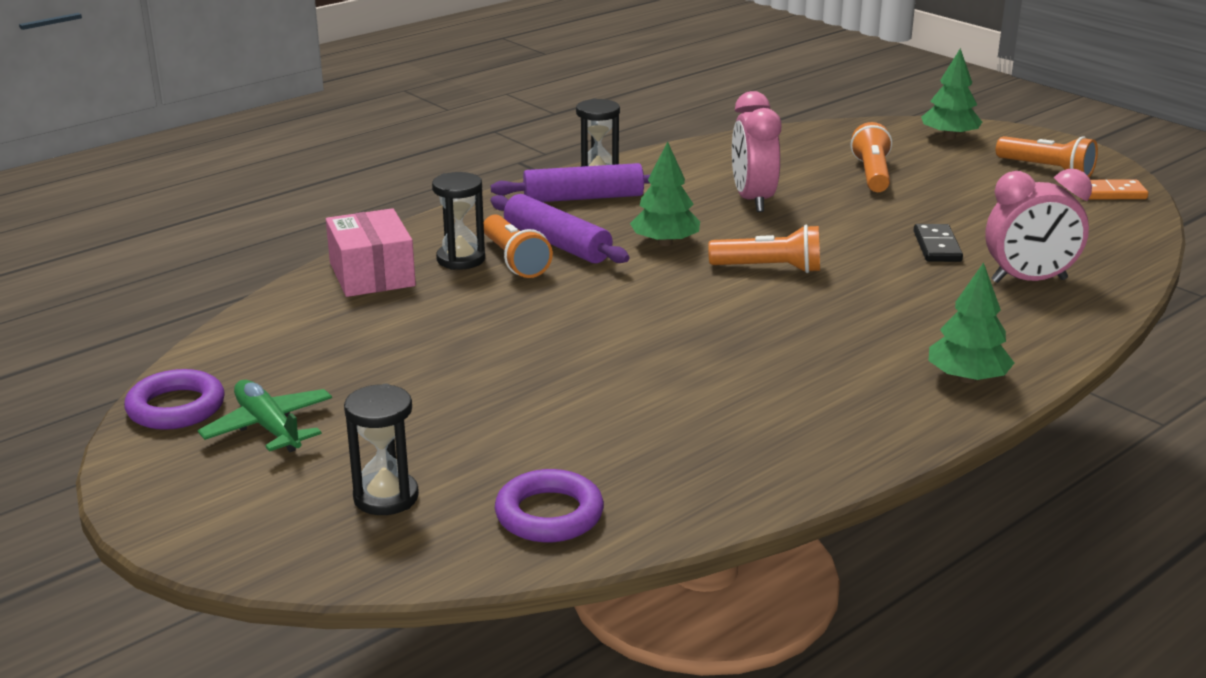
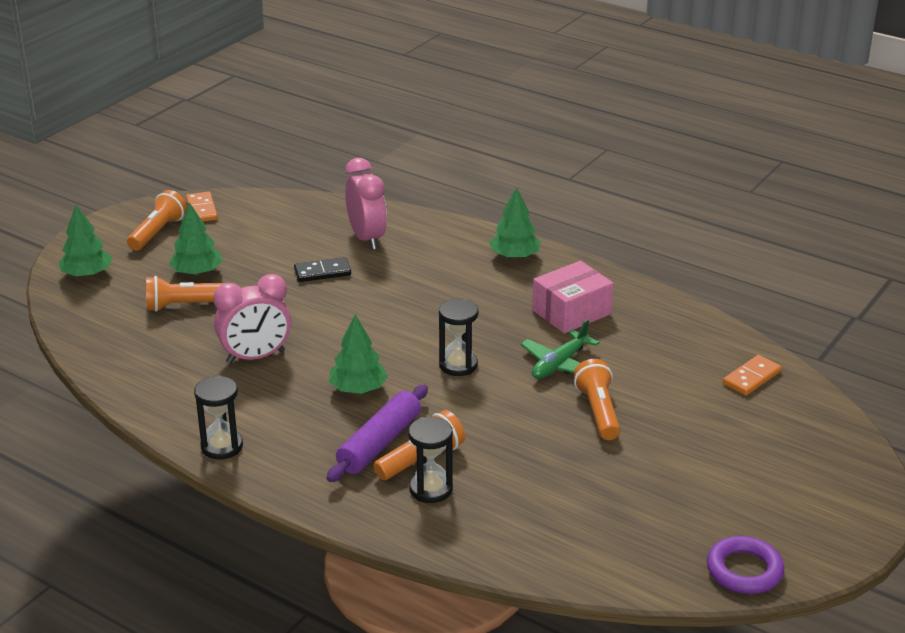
camera: 105 degrees left, 5 degrees up
green plane [198,380,332,452] -> green plane moved to [521,319,600,379]
pink box [326,208,416,297] -> pink box moved to [532,261,614,334]
black hourglass [344,384,419,515] -> black hourglass moved to [439,299,478,376]
purple rolling pin [491,163,651,202] -> none
purple ring [495,469,604,542] -> orange domino [723,355,782,395]
orange flashlight [708,225,820,273] -> orange flashlight moved to [574,359,620,440]
none -> green tree [169,202,222,276]

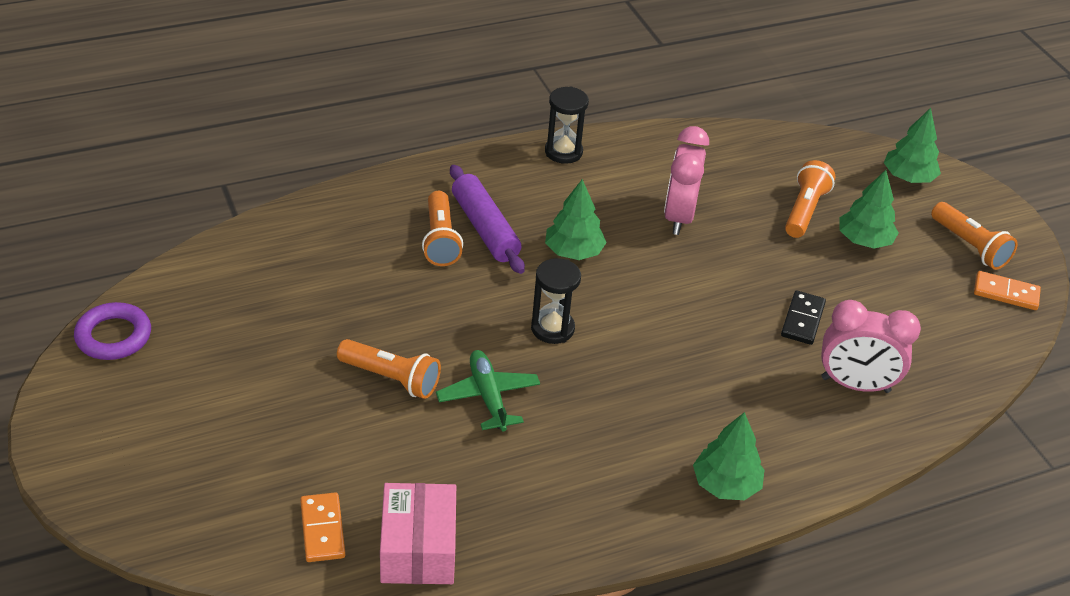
camera: 120 degrees right, 10 degrees up
black hourglass [408,417,453,503] -> none
pink box [532,261,614,334] -> pink box moved to [380,483,456,584]

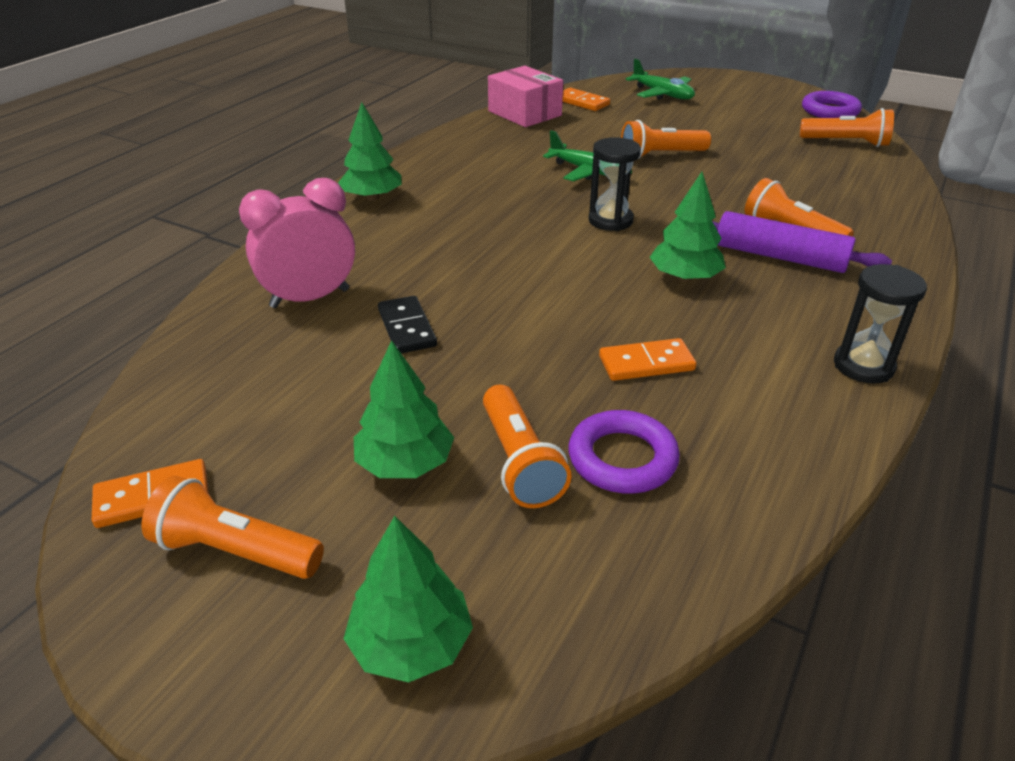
camera: 145 degrees right, 5 degrees down
pink clock [664,126,709,235] -> orange domino [599,338,696,381]
none -> purple ring [568,410,680,494]
none -> green plane [626,59,695,100]
none -> orange flashlight [800,108,894,147]

